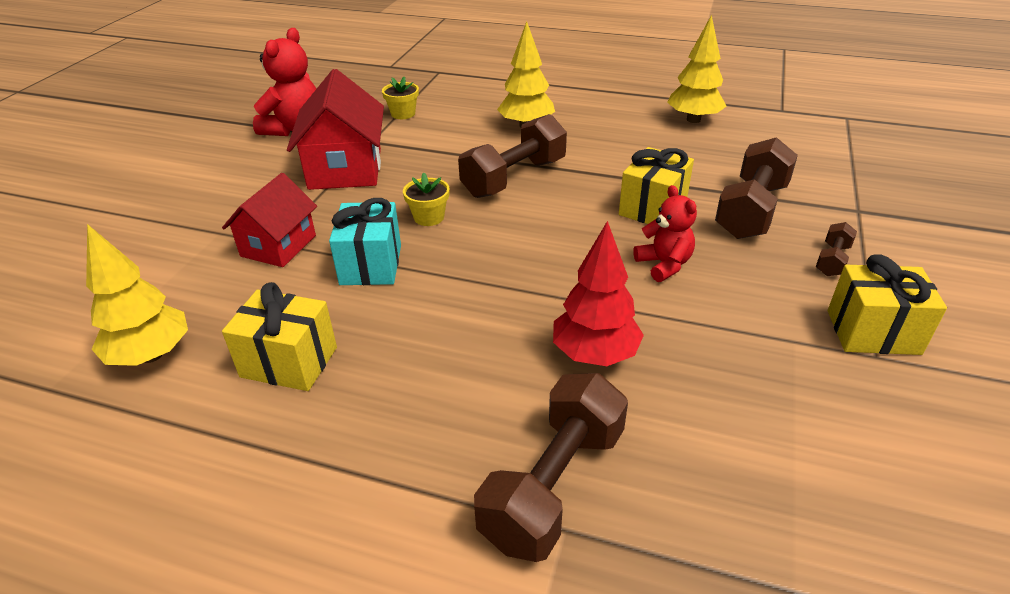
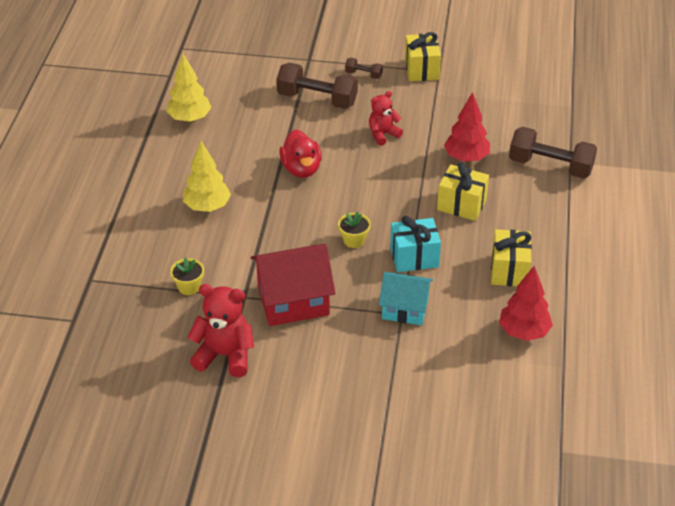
camera: 100 degrees left, 5 degrees up
yellow tree [86,224,188,366] -> red tree [499,266,553,341]
red house [222,173,317,267] -> turquoise house [379,272,433,325]
brown dumbbell [458,114,567,198] -> none
yellow gift [619,147,694,224] -> yellow gift moved to [437,162,489,221]
none -> red duck [279,130,322,178]

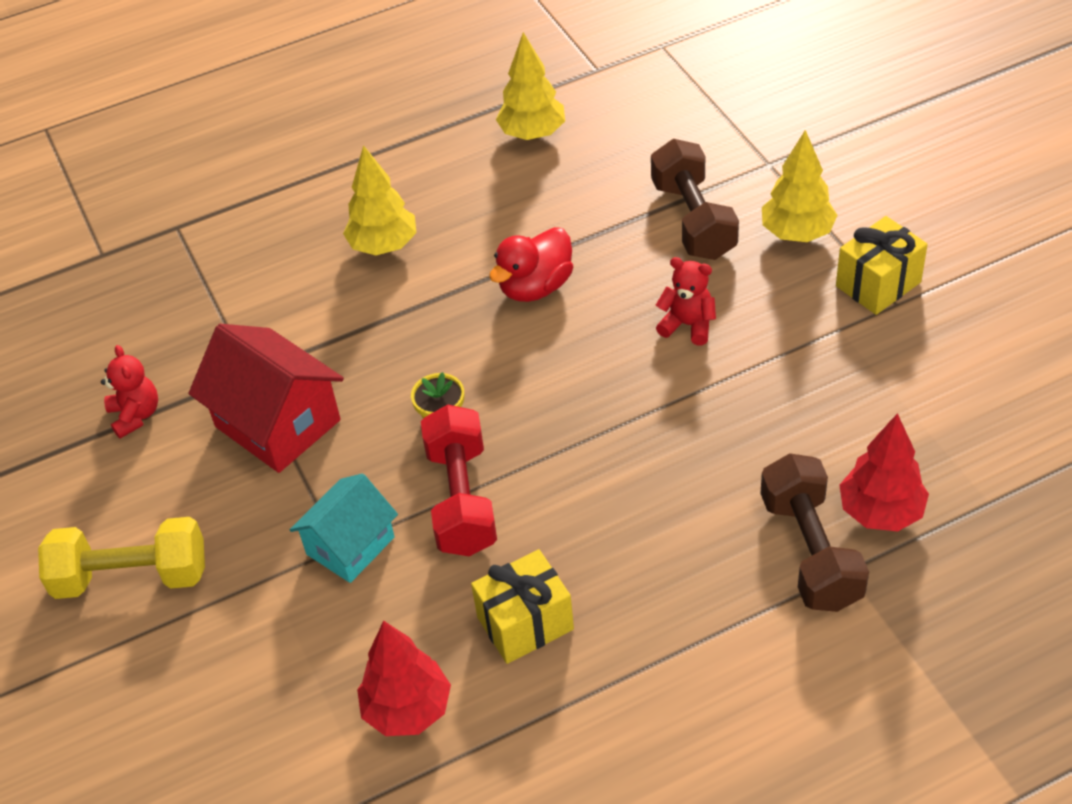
camera: 60 degrees right, 5 degrees up
yellow flower pot [170,257,204,295] -> none
red teddy bear [187,284,254,377] -> red teddy bear [101,345,158,439], size x0.63
brown dumbbell [345,58,383,79] -> yellow tree [762,130,837,242]
turquoise house [379,272,433,325] -> turquoise house turned 60 degrees clockwise [290,474,398,583]
turquoise gift [390,216,441,272] -> red dumbbell [421,404,497,556]
yellow gift [437,162,489,221] -> none
red tree [444,92,490,162] -> red tree moved to [839,413,929,531]
none -> yellow dumbbell [38,517,205,599]

